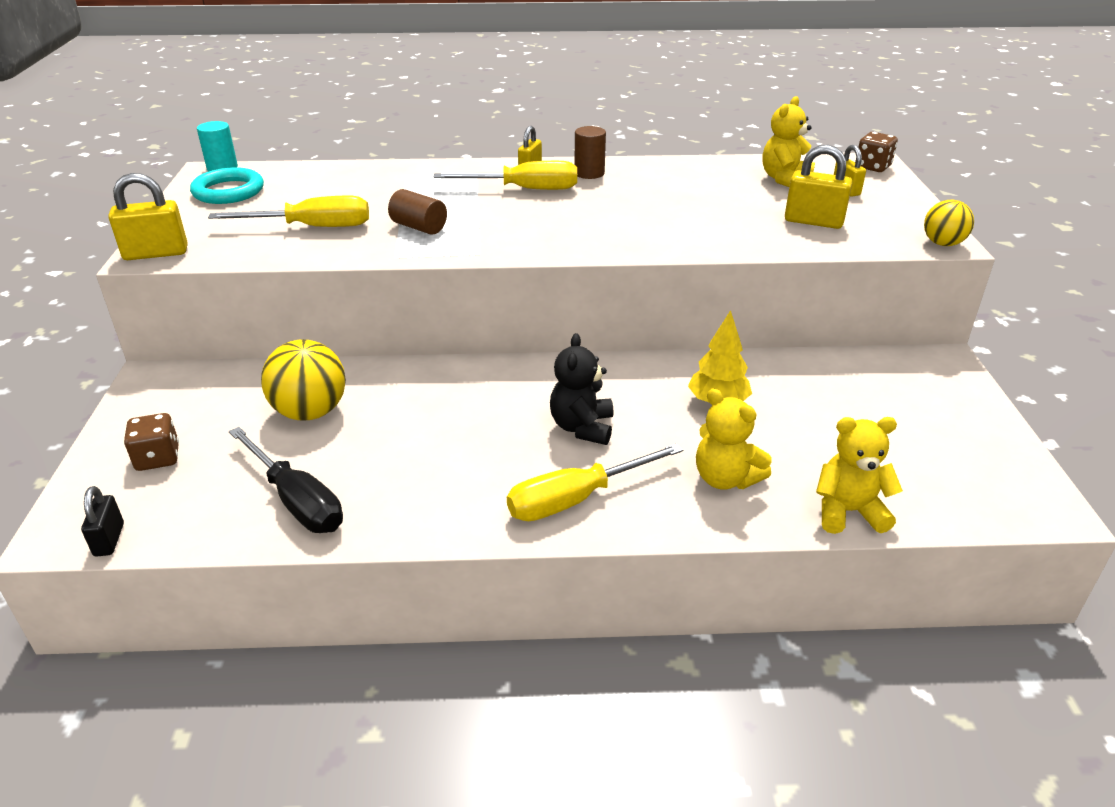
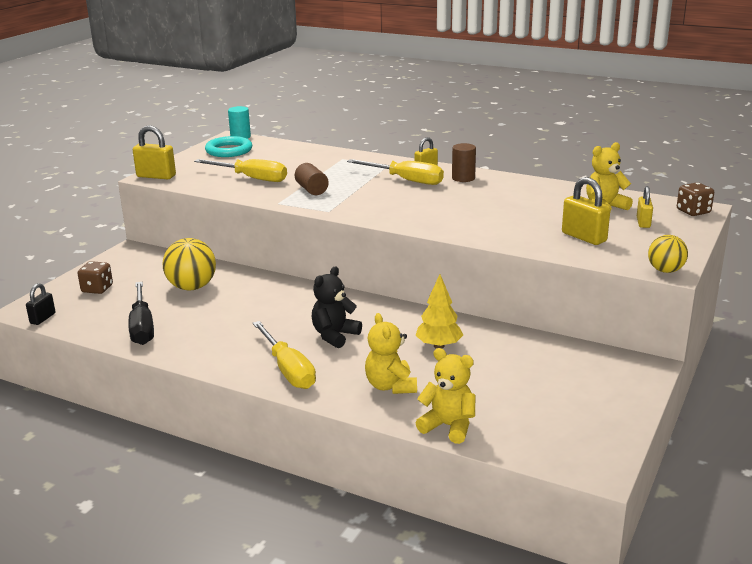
camera: 30 degrees right, 10 degrees down
yellow screwdriver [507,444,684,521] -> yellow screwdriver turned 120 degrees counterclockwise [253,321,316,389]

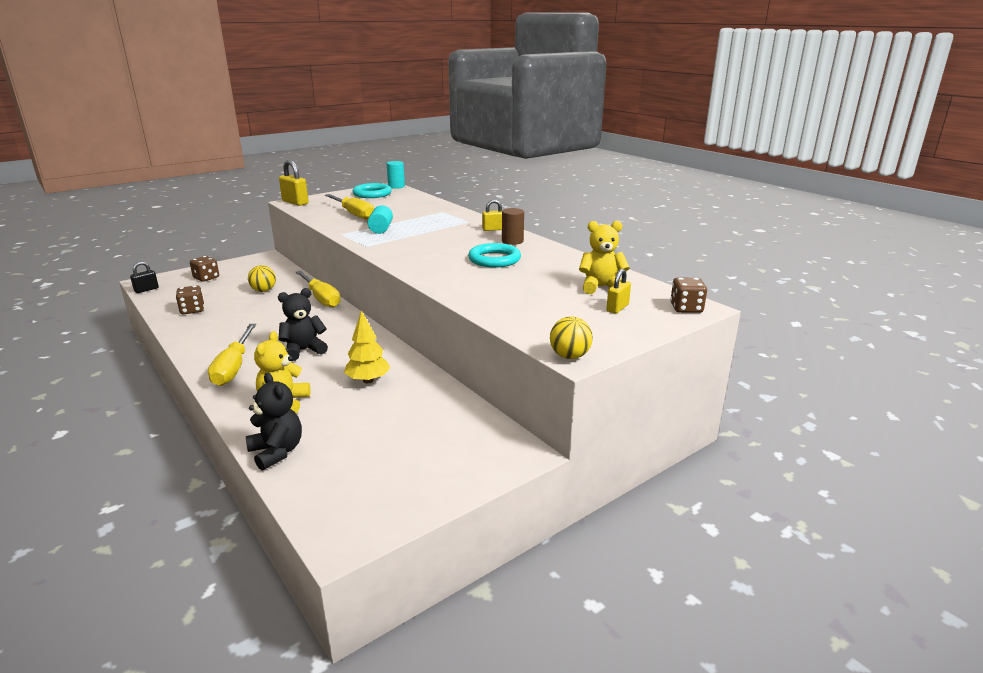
camera: 25 degrees right, 0 degrees up
black screwdriver [129,282,154,345] -> brown dice [176,285,204,314]
yellow ball [163,238,216,290] -> yellow ball [248,265,276,292], size x0.62
brown cylinder [295,163,329,195] -> turquoise cylinder [367,205,393,234]
yellow screwdriver [347,159,444,185] -> yellow screwdriver moved to [296,271,341,308]
yellow teddy bear [416,348,475,444] -> black teddy bear [246,372,302,470]
yellow padlock [562,177,610,245] -> none
none -> turquoise ring [468,243,521,268]

